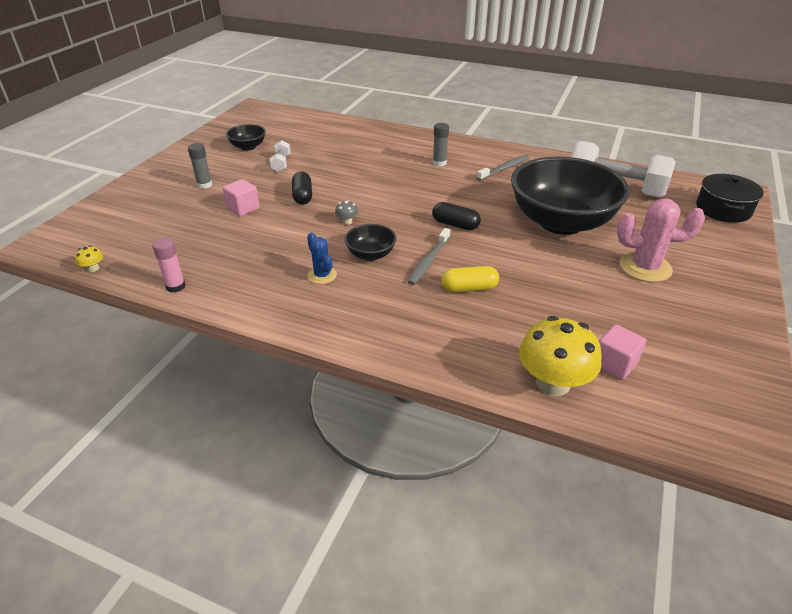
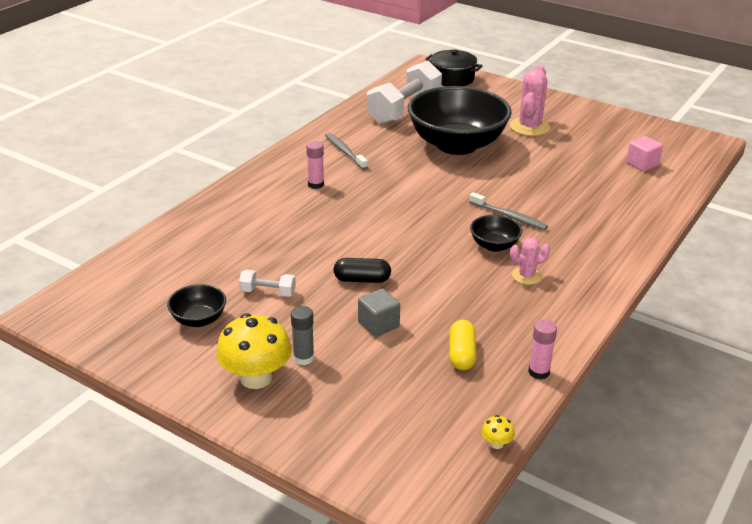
camera: 80 degrees left, 5 degrees down
pink cube [223,179,260,216] -> grey cube [358,289,400,337]
blue cactus [307,233,337,284] -> pink cactus [510,238,550,285]
grey mushroom [335,200,358,225] -> none
black capsule [432,202,481,230] -> none
grey glue stick [433,123,449,166] -> pink glue stick [306,141,324,189]
yellow capsule [441,266,499,293] -> yellow capsule moved to [450,320,477,370]
yellow mushroom [519,316,602,396] -> yellow mushroom moved to [216,313,292,389]

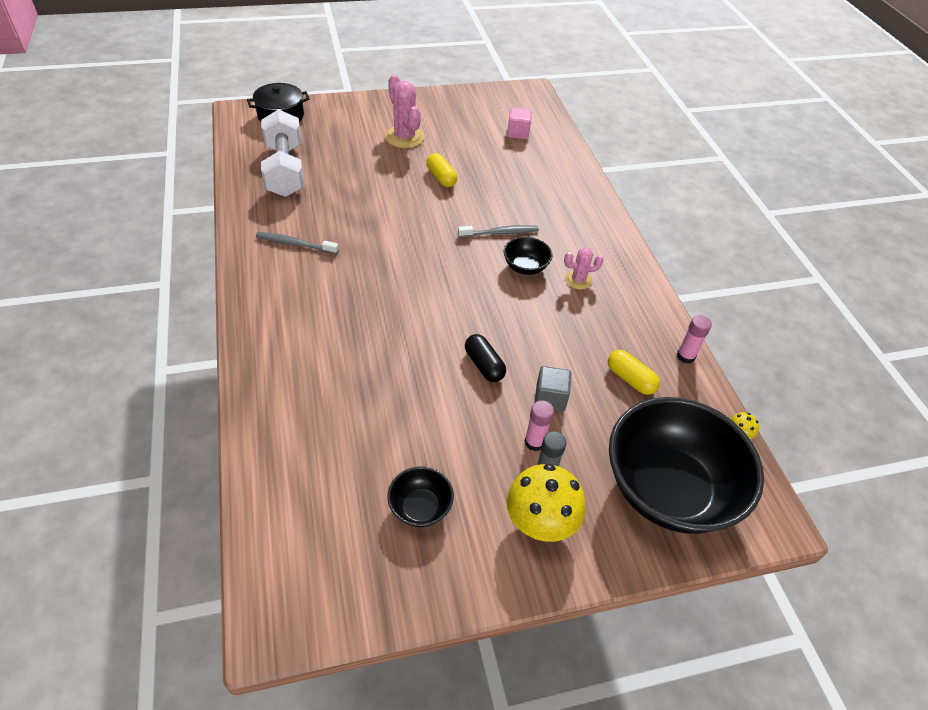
camera: 50 degrees left, 15 degrees up
white dumbbell [239,270,296,297] -> none
pink glue stick [306,141,324,189] -> pink glue stick moved to [525,400,554,451]
black capsule [333,258,391,283] -> black capsule turned 75 degrees counterclockwise [465,334,506,382]
black bowl [408,86,512,155] -> black bowl moved to [609,397,764,534]
pink cactus [510,238,550,285] -> pink cactus turned 60 degrees clockwise [564,247,604,290]
none -> yellow capsule [426,153,457,187]

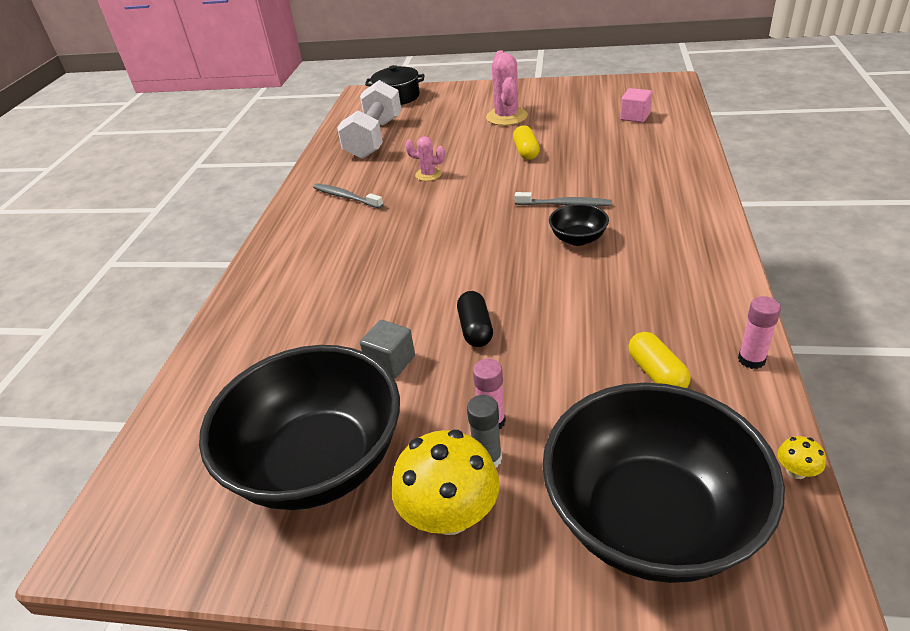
camera: 30 degrees right, 10 degrees down
black bowl [387,467,454,527] -> black bowl [199,345,400,510], size x2.34
grey cube [535,366,571,411] -> grey cube moved to [360,320,415,378]
pink cactus [564,247,604,290] -> pink cactus moved to [405,136,445,181]

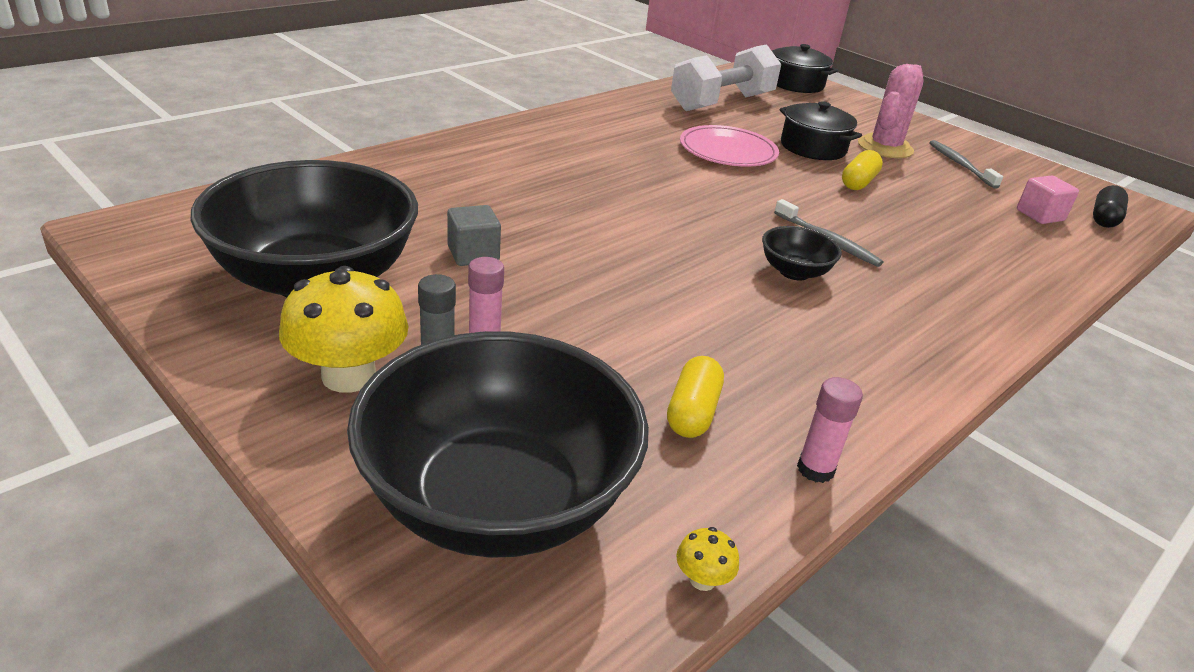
camera: 30 degrees right, 5 degrees down
grey toothbrush [313,184,383,209] -> grey toothbrush moved to [929,140,1003,189]
pink cactus [405,136,445,181] -> pink plate [680,125,779,167]
black capsule [457,291,493,347] -> black capsule moved to [1093,185,1128,228]
none -> black pot [780,101,862,160]

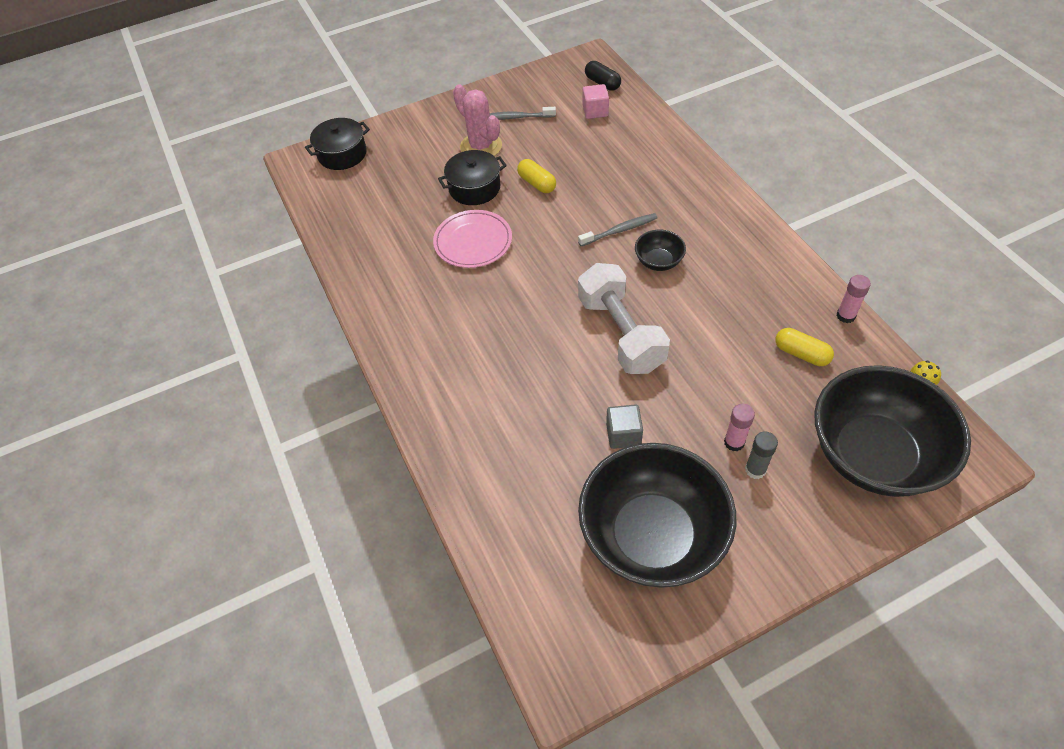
camera: 65 degrees left, 20 degrees up
yellow mushroom [279,266,409,393] -> none
white dumbbell [671,44,781,111] -> white dumbbell moved to [578,263,670,374]

